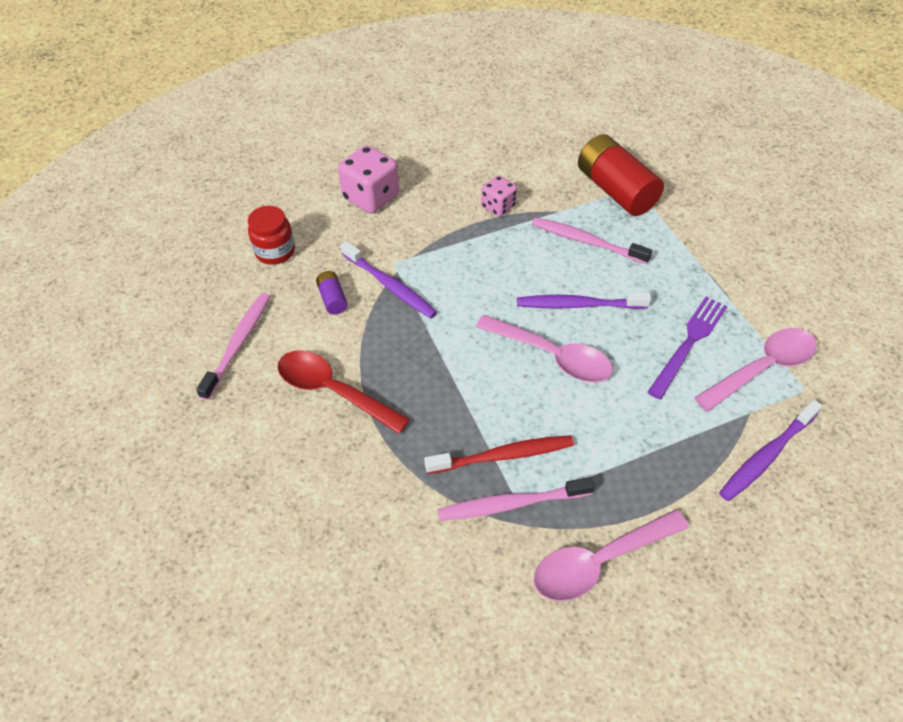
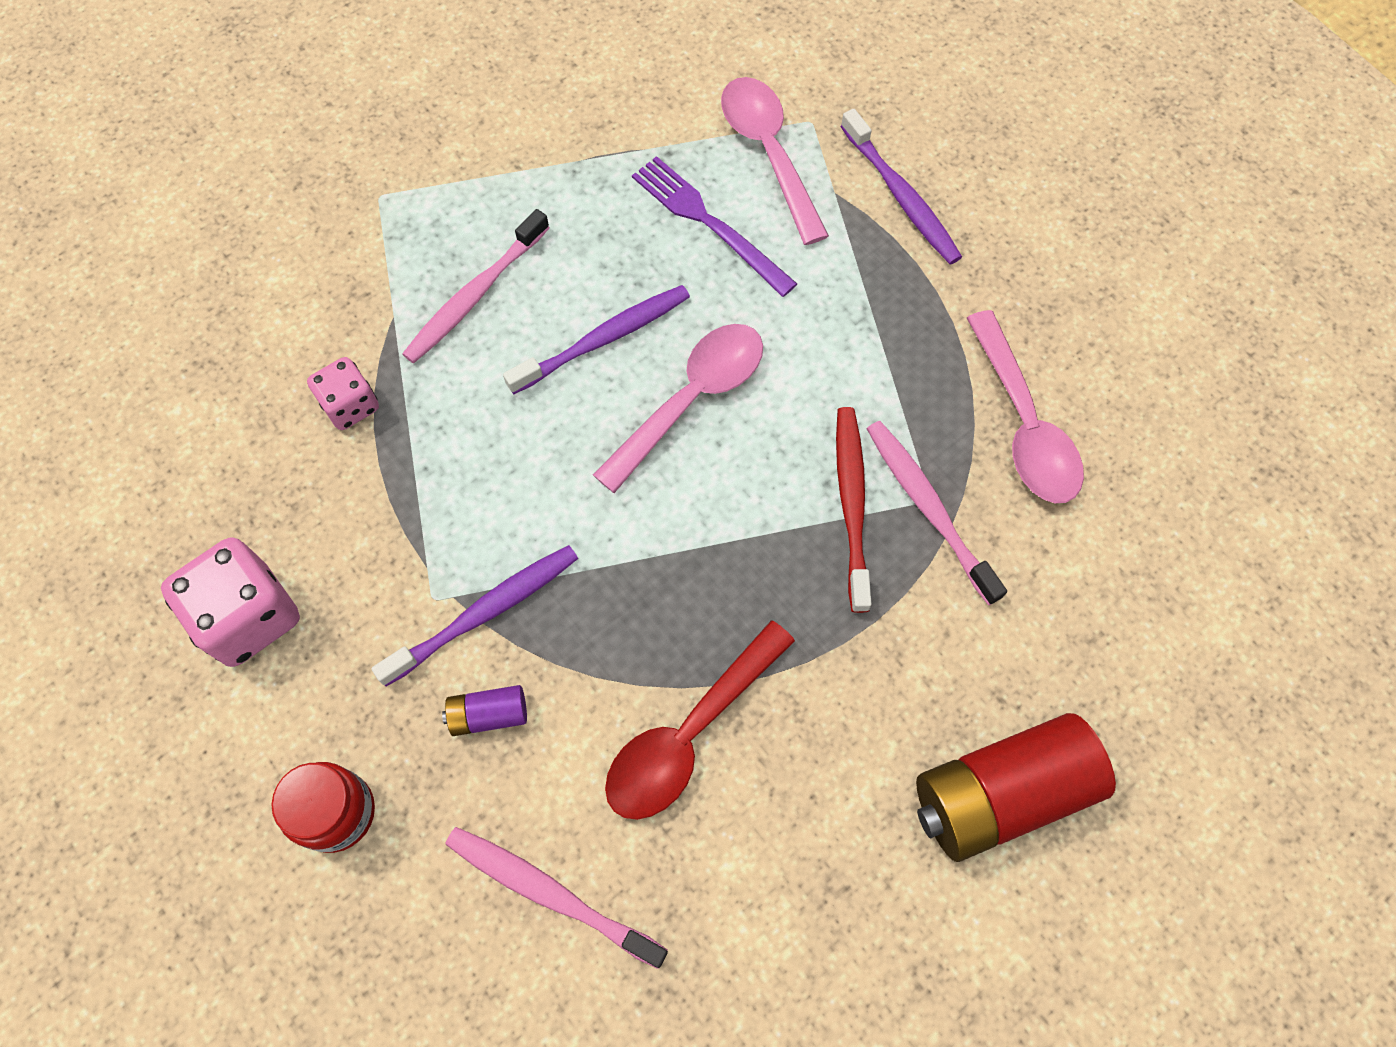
camera: 80 degrees left, 15 degrees up
pink toothbrush [438,477,595,521] -> pink toothbrush turned 150 degrees clockwise [867,421,1007,605]
purple toothbrush [517,292,651,309] -> purple toothbrush turned 135 degrees counterclockwise [503,285,690,394]
red battery [578,134,664,216] -> red battery moved to [916,713,1116,862]

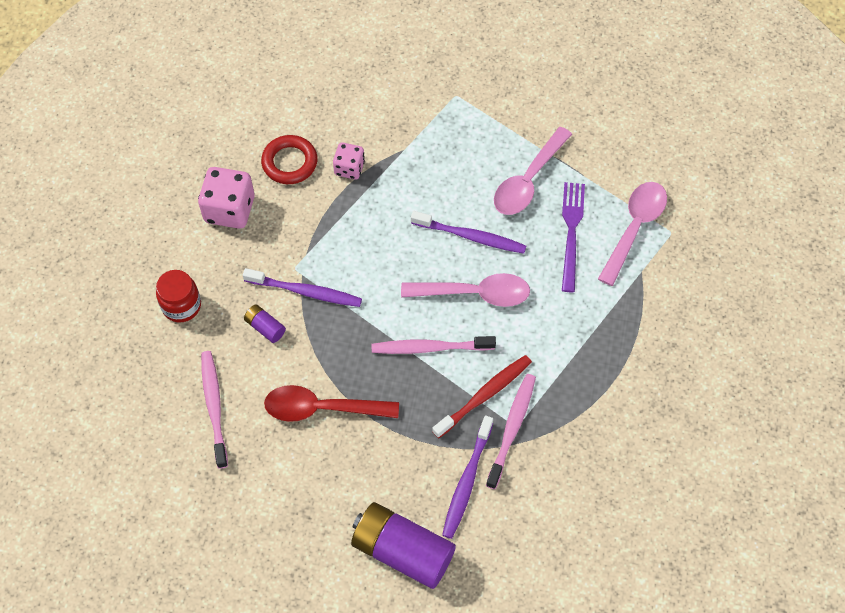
camera: 50 degrees right, 5 degrees down
pink toothbrush [402,209,549,363] -> pink toothbrush moved to [372,336,496,354]
purple toothbrush [841,109,962,265] -> purple toothbrush moved to [442,415,493,539]
red battery [916,713,1116,862] -> purple battery [351,502,456,589]
pink spoon [967,310,1084,503] -> pink spoon moved to [494,127,572,215]
none -> red ring [261,135,318,184]

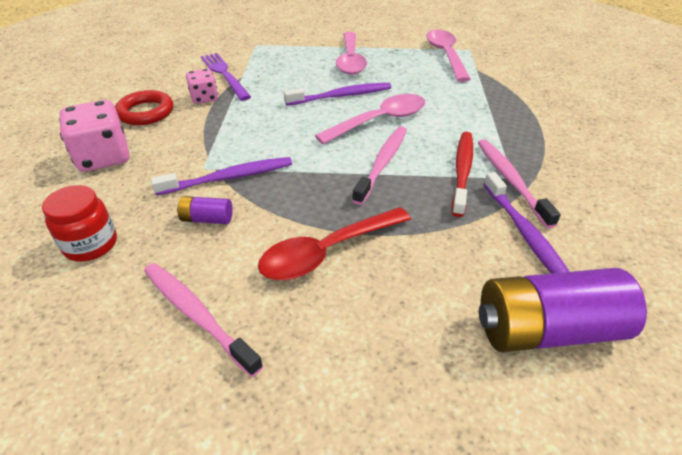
camera: 35 degrees left, 20 degrees down
pink toothbrush [372,336,496,354] -> pink toothbrush turned 150 degrees clockwise [352,126,407,205]
purple fork [562,182,585,292] -> purple fork moved to [201,53,251,101]

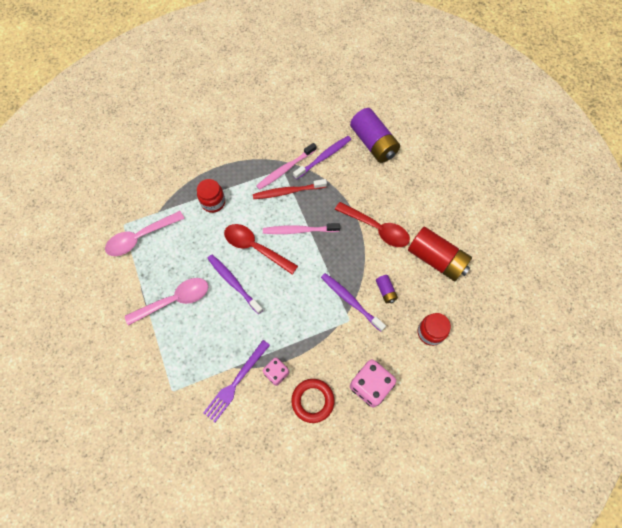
camera: 115 degrees left, 25 degrees up
pink toothbrush [144,263,263,377] -> red battery [408,227,472,281]
pink spoon [315,94,425,144] -> red spoon [224,224,298,275]
none -> red jar [197,179,225,213]

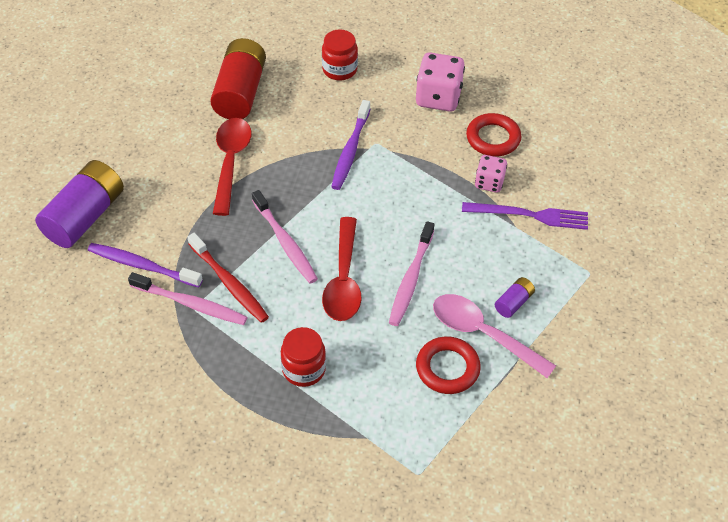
camera: 120 degrees left, 15 degrees down
pink spoon [105,211,185,256] -> none
purple toothbrush [207,255,263,314] -> pink toothbrush [389,221,434,326]
purple battery [376,275,398,303] -> purple battery moved to [495,277,535,318]
none -> red ring [416,336,481,394]

